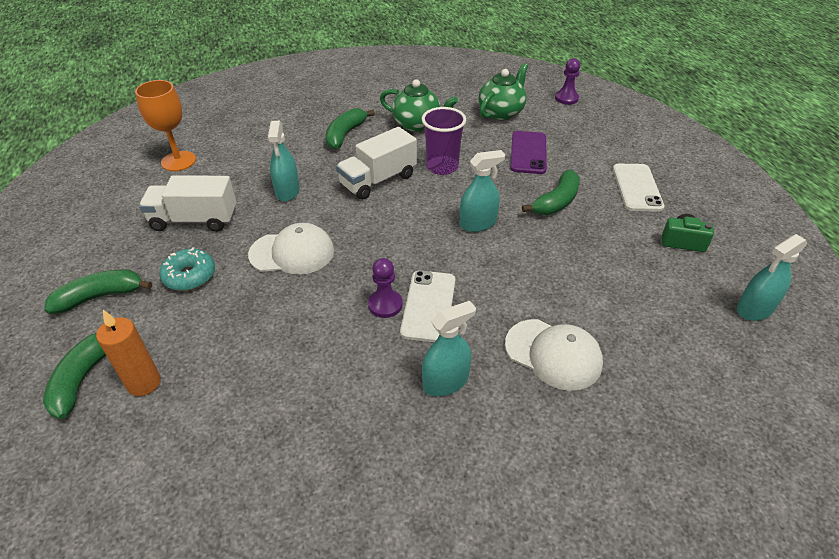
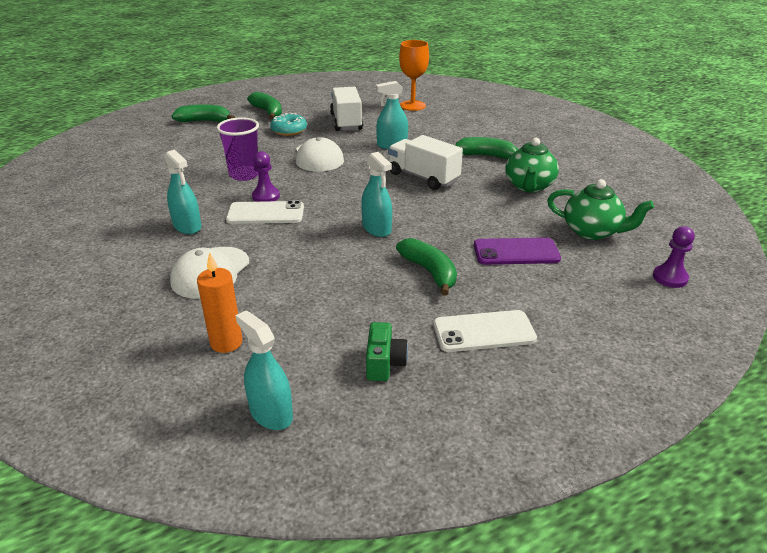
camera: 80 degrees right, 10 degrees down
orange candle [96,310,161,396] -> orange candle moved to [197,252,242,353]
purple cup [422,107,466,175] -> purple cup moved to [217,117,259,181]
green banana [522,170,580,215] -> green banana turned 150 degrees counterclockwise [396,238,457,296]

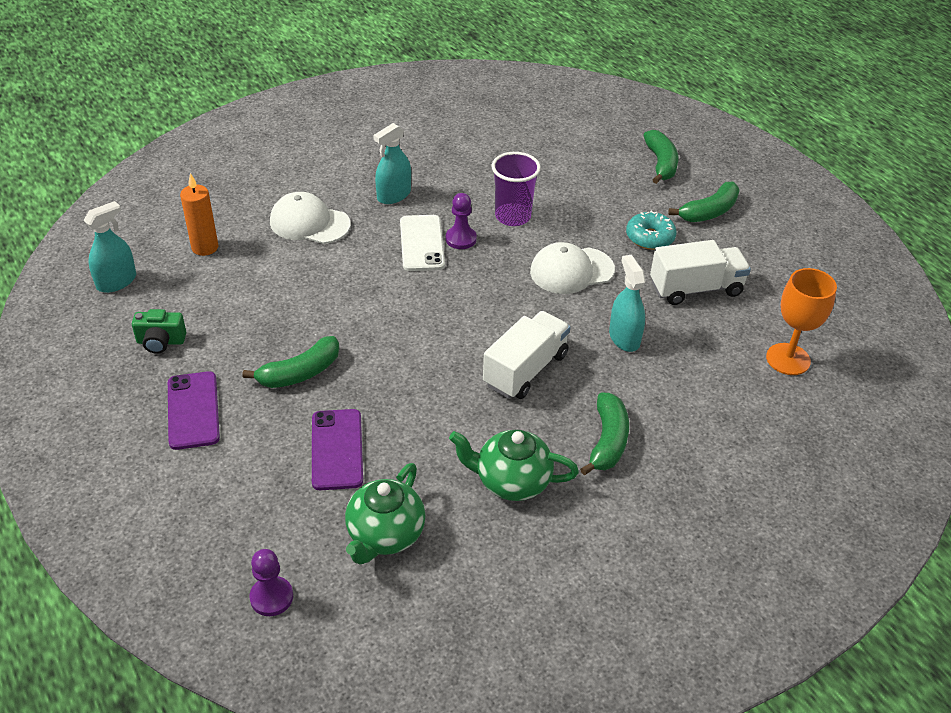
camera: 85 degrees right, 10 degrees up
turquoise spray bottle [361,152,392,237] -> none
white phone [433,310,537,352] -> purple phone [168,371,220,450]

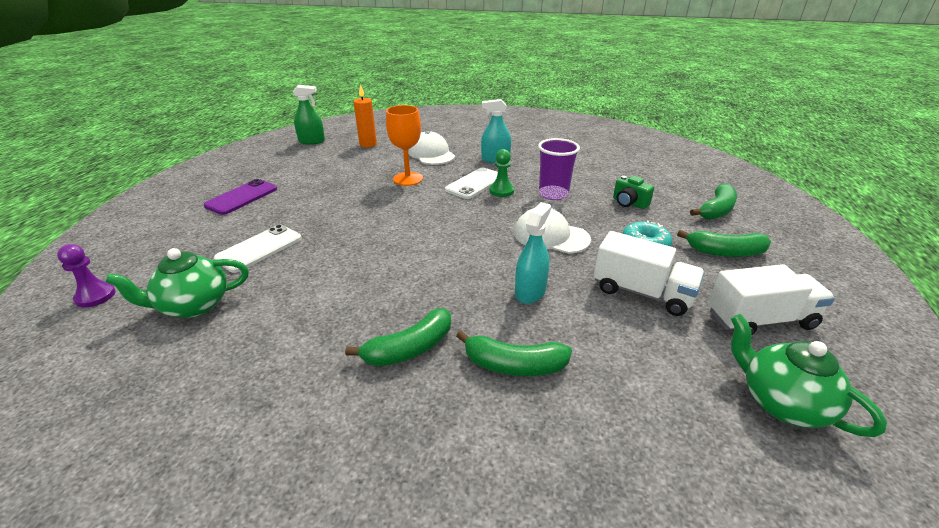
camera: 45 degrees right, 10 degrees down
turquoise spray bottle [84,201,136,293] -> green spray bottle [293,85,325,144]
green camera [132,309,186,354] -> green camera moved to [613,176,654,209]
green banana [242,336,339,388] -> green banana moved to [456,330,572,376]
purple phone [312,409,363,490] -> white phone [214,224,302,273]
purple pawn [445,193,477,249] -> green pawn [490,149,514,197]
green teapot [449,430,579,501] -> green teapot moved to [731,314,887,437]
white truck [483,311,570,399] -> white truck moved to [708,264,835,335]
orange goblet [766,268,837,375] -> orange goblet moved to [386,105,423,186]

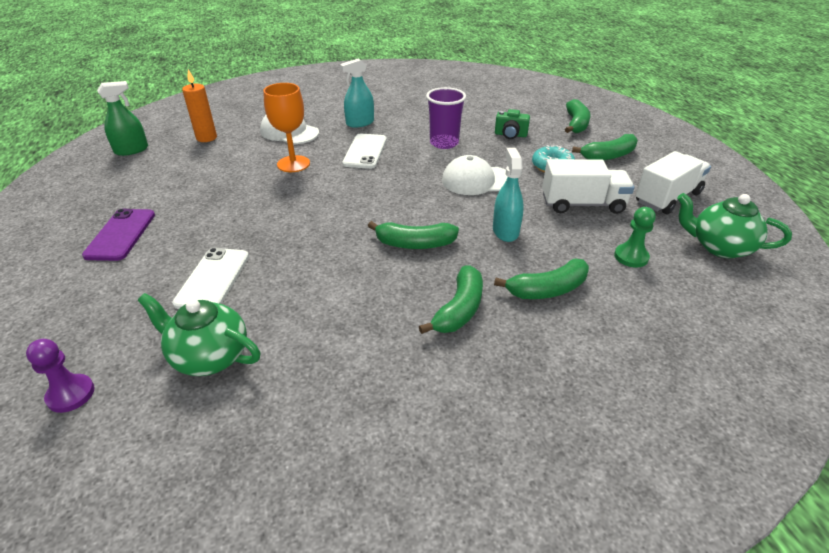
camera: 30 degrees left, 5 degrees up
green teapot [105,248,249,318] -> green teapot turned 75 degrees clockwise [138,293,260,376]
green pawn [490,149,514,197] -> green pawn moved to [614,207,656,268]
none -> green banana [368,221,459,249]

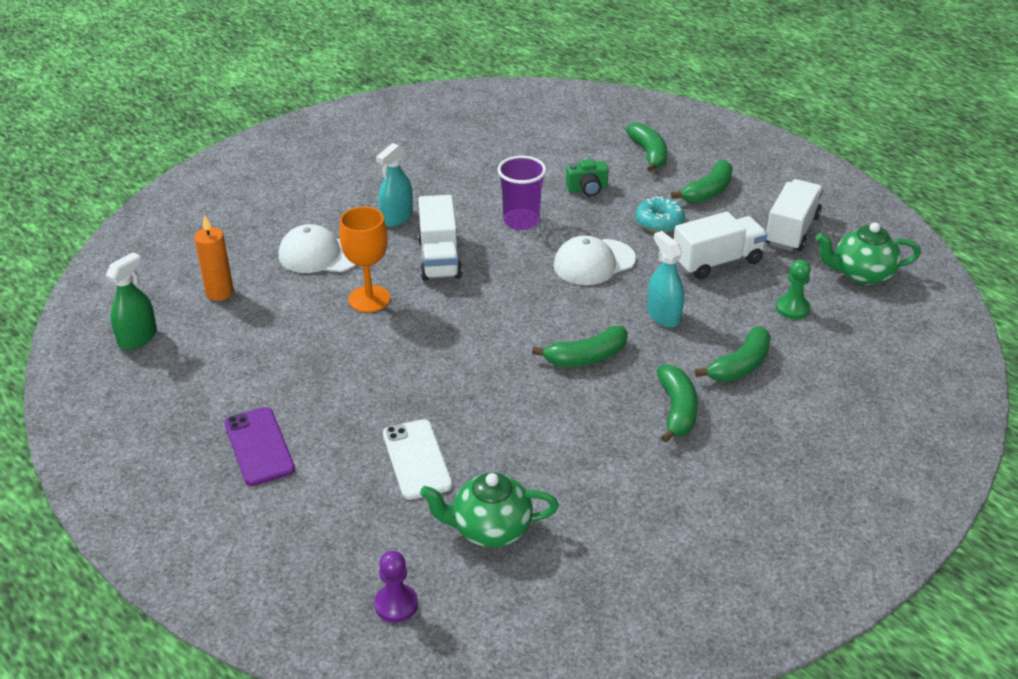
camera: 25 degrees left, 0 degrees up
white phone [342,134,387,169] -> white truck [417,195,462,281]

